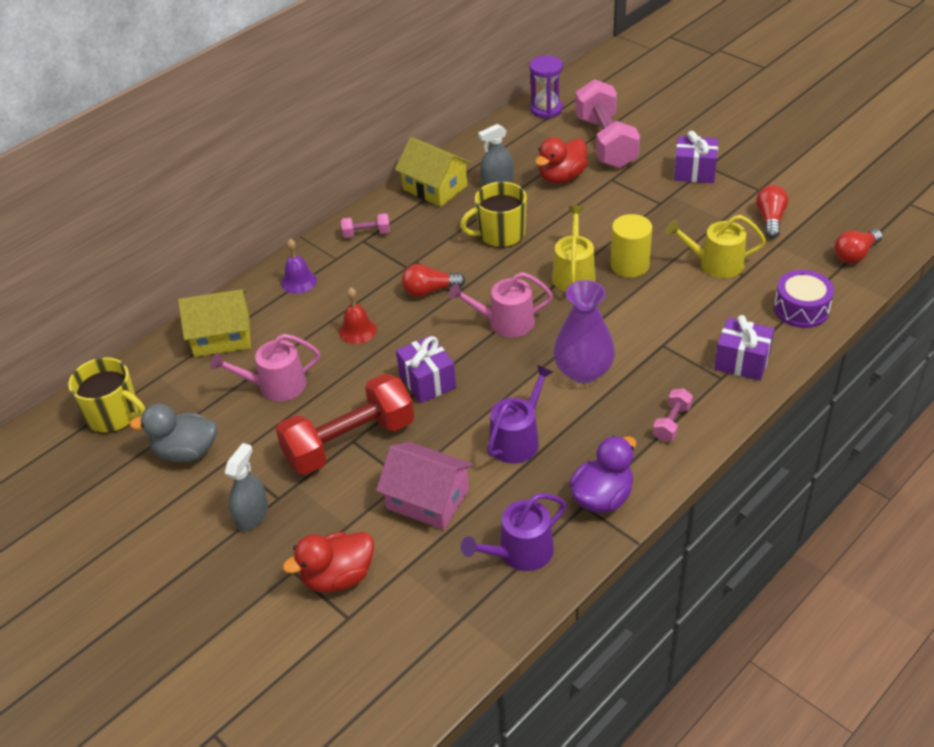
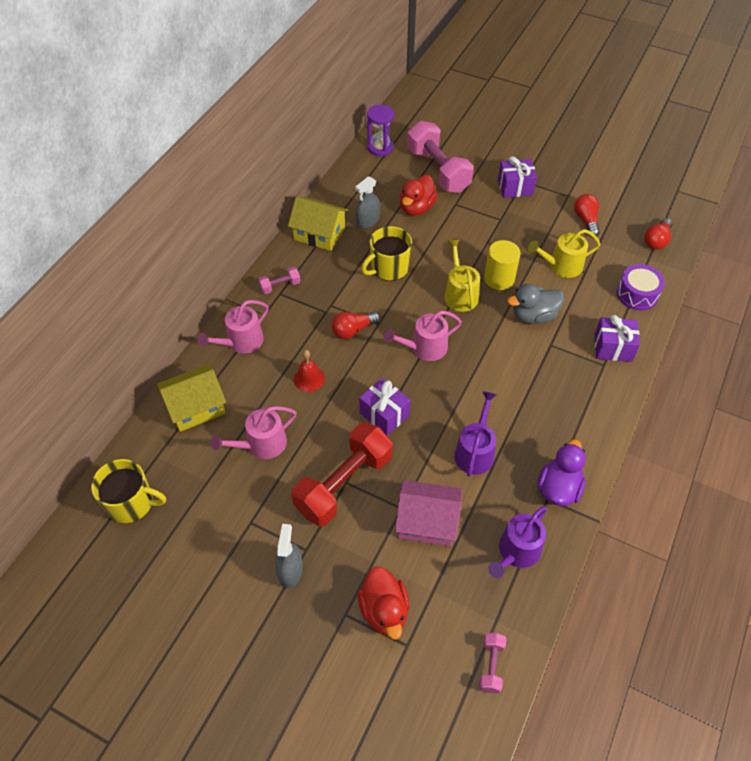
camera: 20 degrees left, 10 degrees up
grey duck [130,403,217,462] -> grey duck moved to [507,284,565,324]
purple bell [281,239,317,294] -> pink watering can [197,300,268,353]
red duck [283,532,374,593] -> red duck turned 60 degrees counterclockwise [358,567,409,640]
purple vase [553,280,615,383] -> none
pink dumbbell [653,388,693,441] -> pink dumbbell moved to [479,633,506,693]

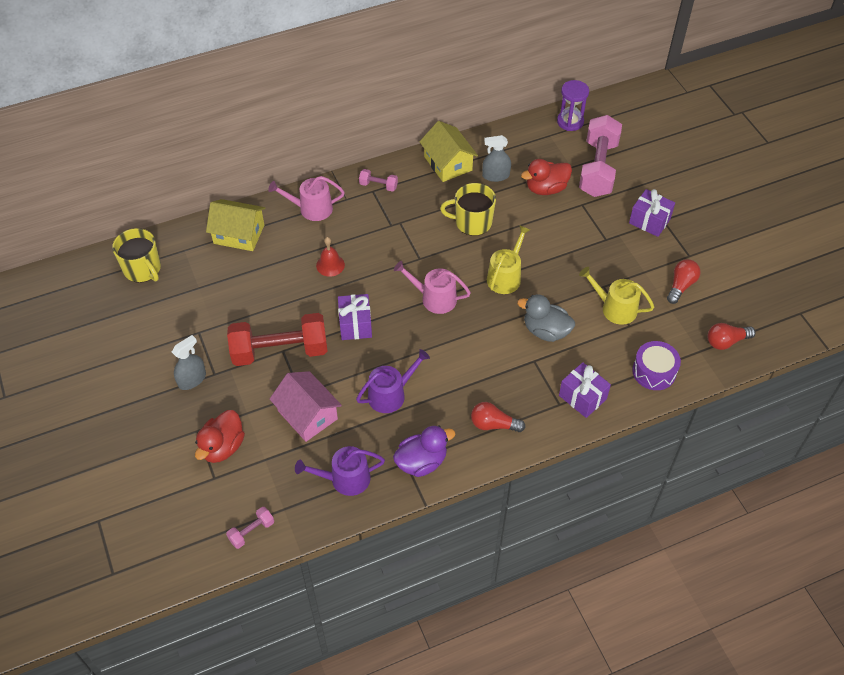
camera: 40 degrees right, 0 degrees up
pink watering can [211,406,297,459] -> none
red light bulb [332,312,380,339] -> red light bulb moved to [471,402,525,432]
yellow cylinder [484,240,521,290] -> none

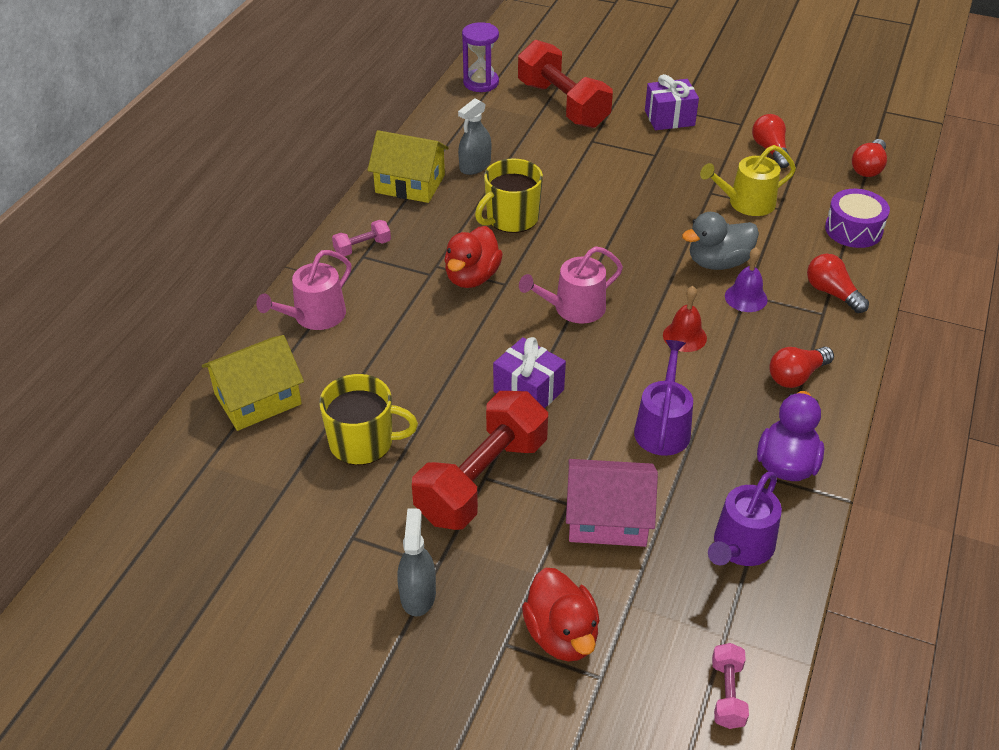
camera: 45 degrees left, 10 degrees down
yellow mug [112,228,161,283] -> yellow mug moved to [319,374,418,465]
red bell [316,237,345,277] -> red bell moved to [663,286,707,352]
yellow watering can [487,225,530,294] -> none
red duck [521,159,572,195] -> red duck moved to [444,226,503,288]
purple gift [559,362,611,418] -> red light bulb [807,254,869,313]
pink dumbbell [579,115,622,197] -> red dumbbell [518,40,613,128]
none -> purple bell [725,247,768,312]

